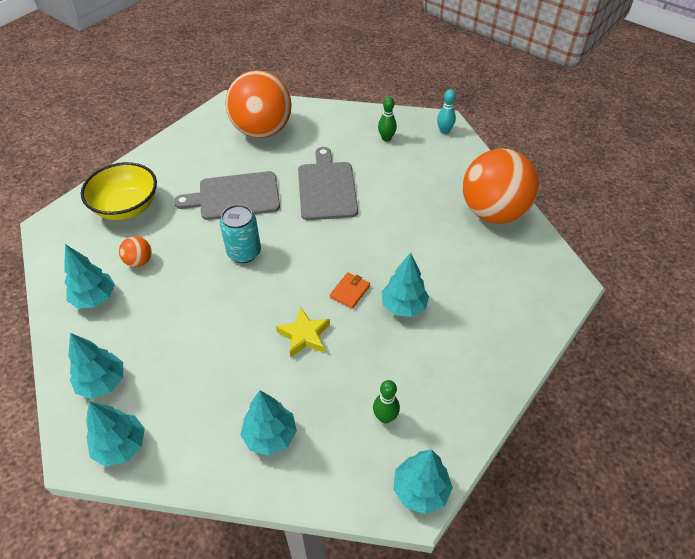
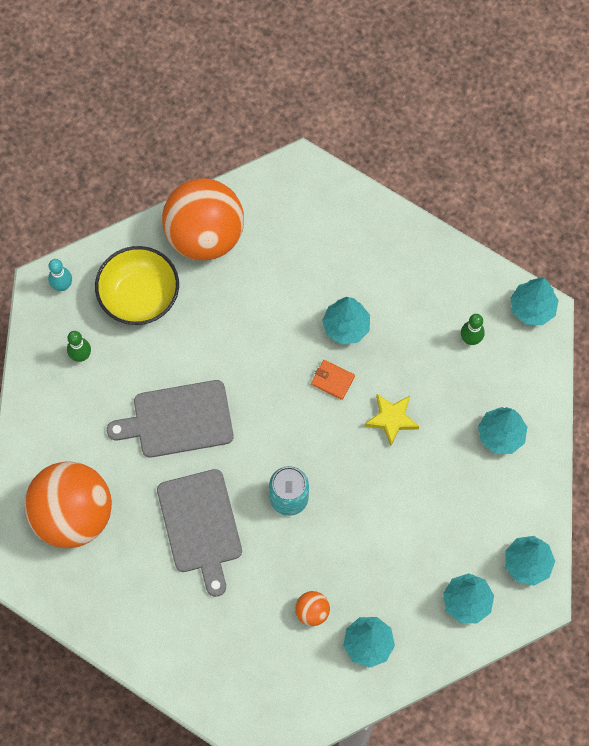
camera: 95 degrees left, 20 degrees up
yellow bowl [81,162,157,220] -> yellow bowl moved to [95,246,179,325]

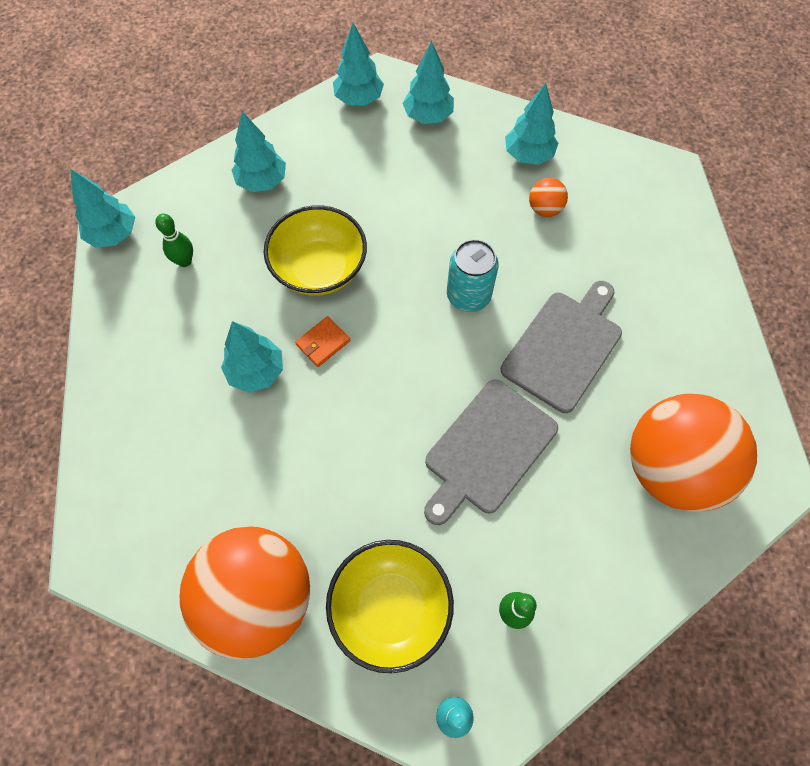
camera: 130 degrees left, 5 degrees down
grey cutting board [107,380,233,458] -> grey cutting board turned 90 degrees clockwise [424,380,558,525]
orange wallet [311,360,355,400] -> orange wallet turned 60 degrees clockwise [295,316,351,367]
yellow star [365,394,419,446] -> yellow bowl [264,205,367,296]

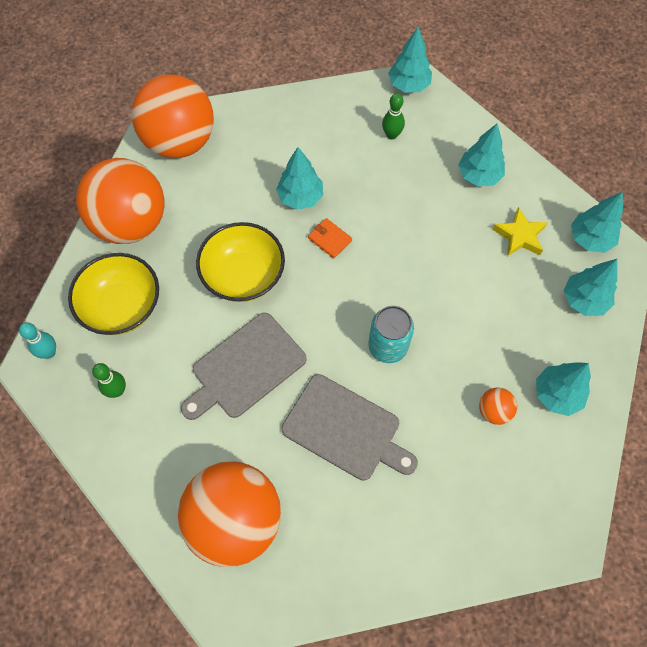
camera: 85 degrees right, 0 degrees up
yellow bowl [264,205,367,296] -> yellow bowl moved to [196,222,285,302]
grey cutting board [424,380,558,525] -> grey cutting board turned 75 degrees counterclockwise [181,313,307,420]
none -> orange ball [131,75,214,158]
none -> yellow star [493,207,548,256]

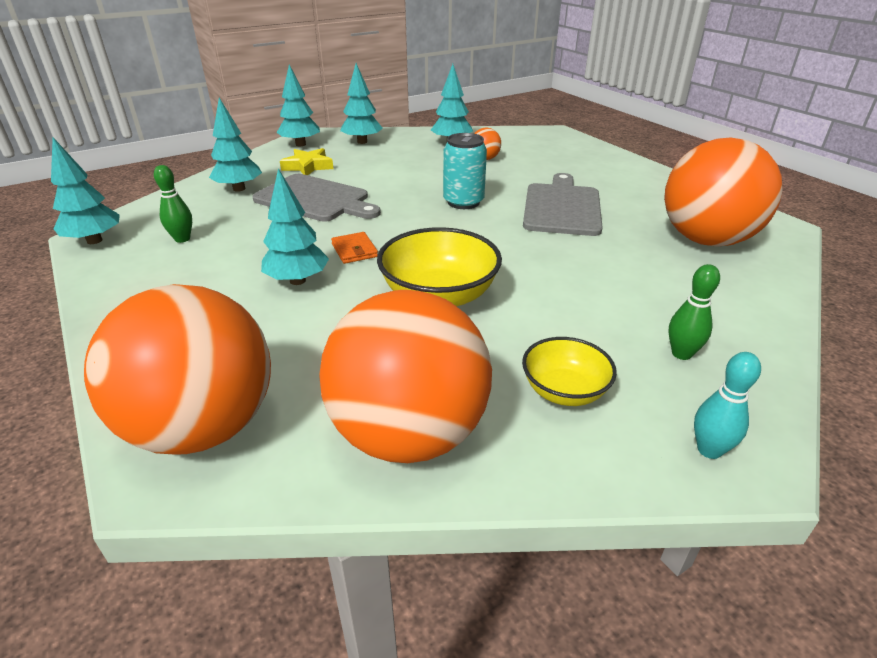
camera: 110 degrees left, 30 degrees down
yellow bowl [68,253,159,335] -> yellow bowl [522,337,617,406], size x0.61
grey cutting board [181,313,307,420] -> grey cutting board moved to [252,174,381,222]
orange wallet [308,218,352,259] -> orange wallet turned 45 degrees counterclockwise [331,232,378,264]

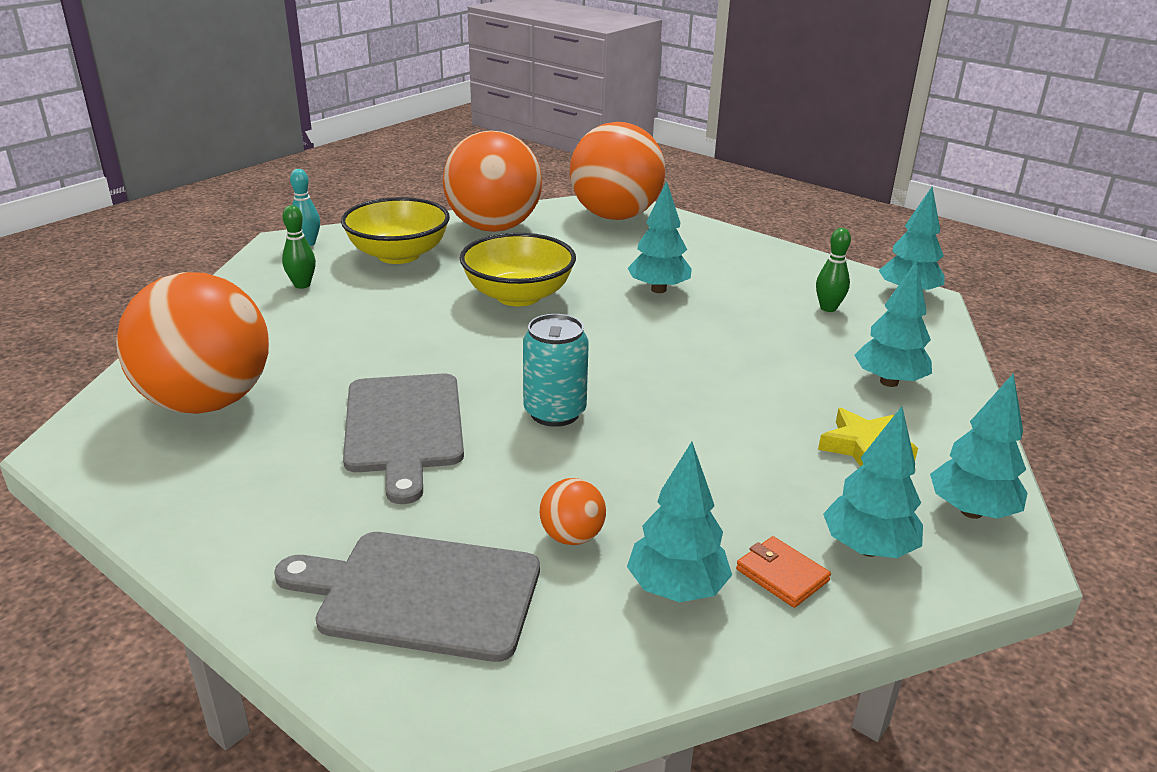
camera: 160 degrees right, 5 degrees down
grey cutting board [252,174,381,222] -> grey cutting board moved to [274,532,540,662]
orange wallet [331,232,378,264] -> orange wallet moved to [736,536,831,608]
yellow bowl [522,337,617,406] -> yellow bowl [341,197,450,264], size x1.65

